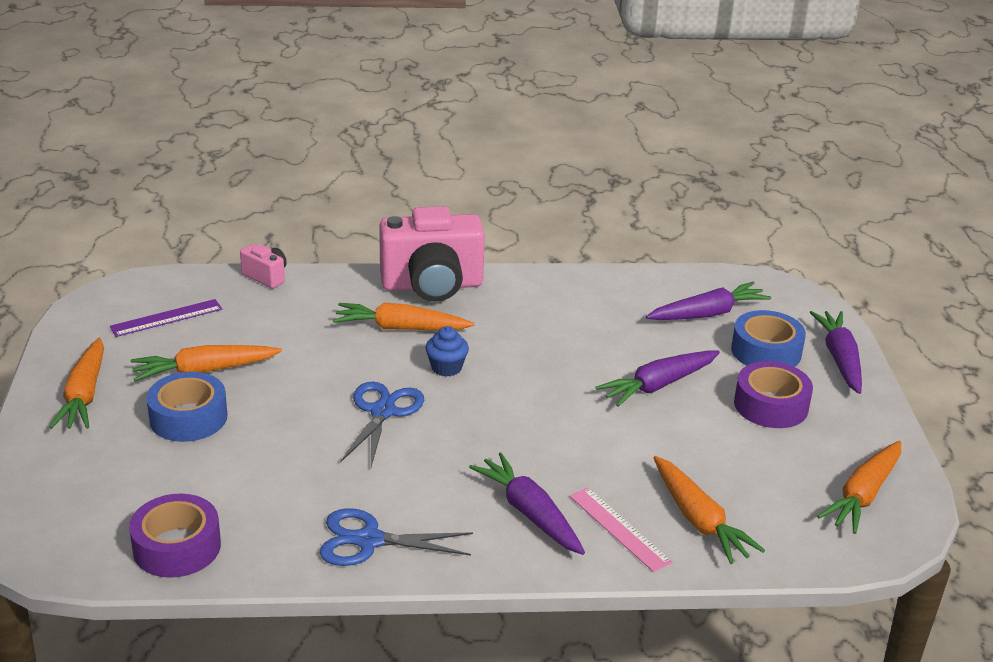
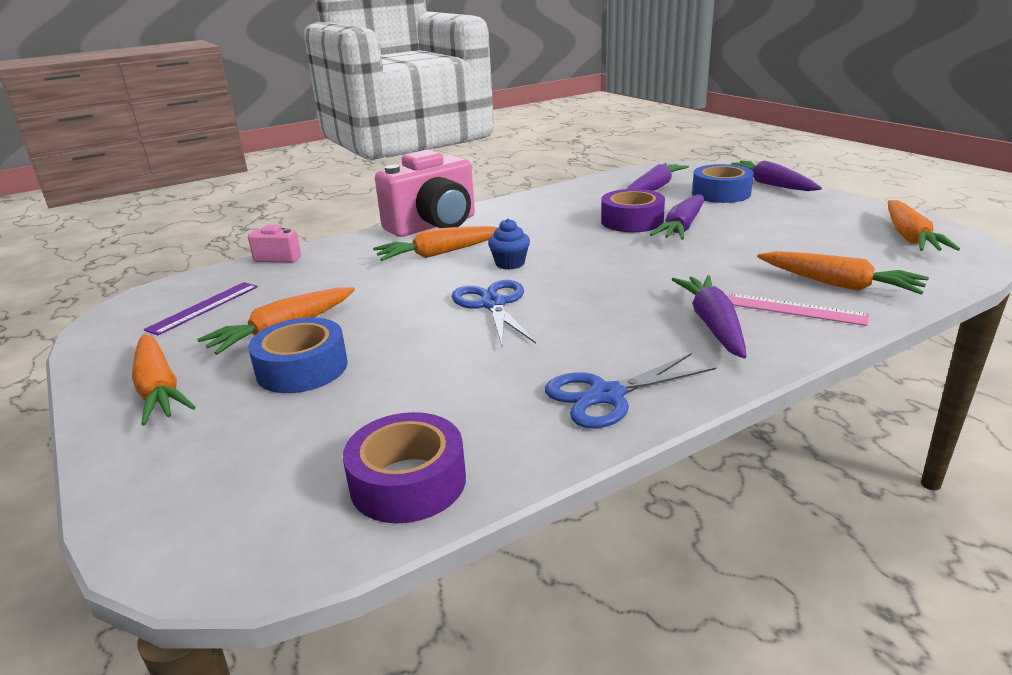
camera: 25 degrees left, 5 degrees down
purple carrot [469,452,585,555] -> purple carrot turned 60 degrees clockwise [671,275,746,359]
purple tape [734,361,813,428] -> purple tape moved to [601,189,665,232]

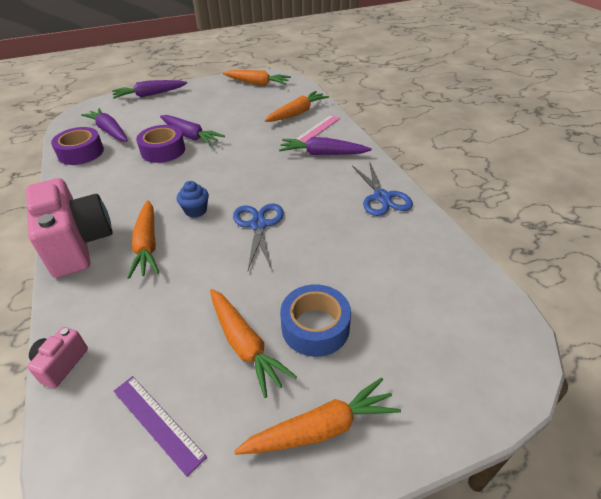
camera: 80 degrees left, 15 degrees up
purple tape [343,412,466,523] -> purple tape moved to [51,127,104,165]
blue scissors [451,280,536,345] -> blue scissors turned 90 degrees clockwise [233,204,284,270]
blue tape [692,164,754,203] -> none

